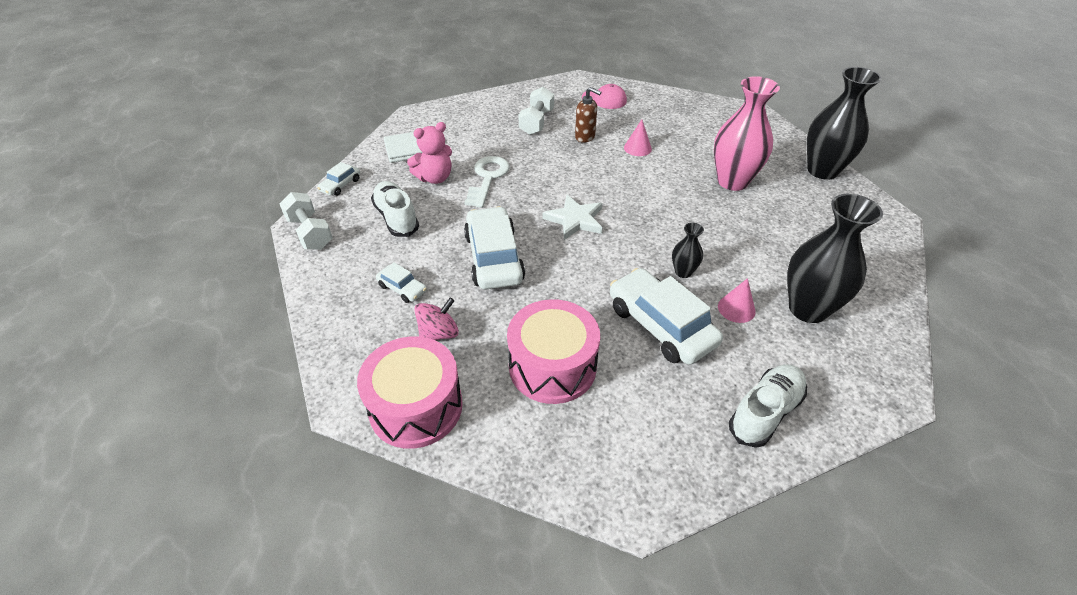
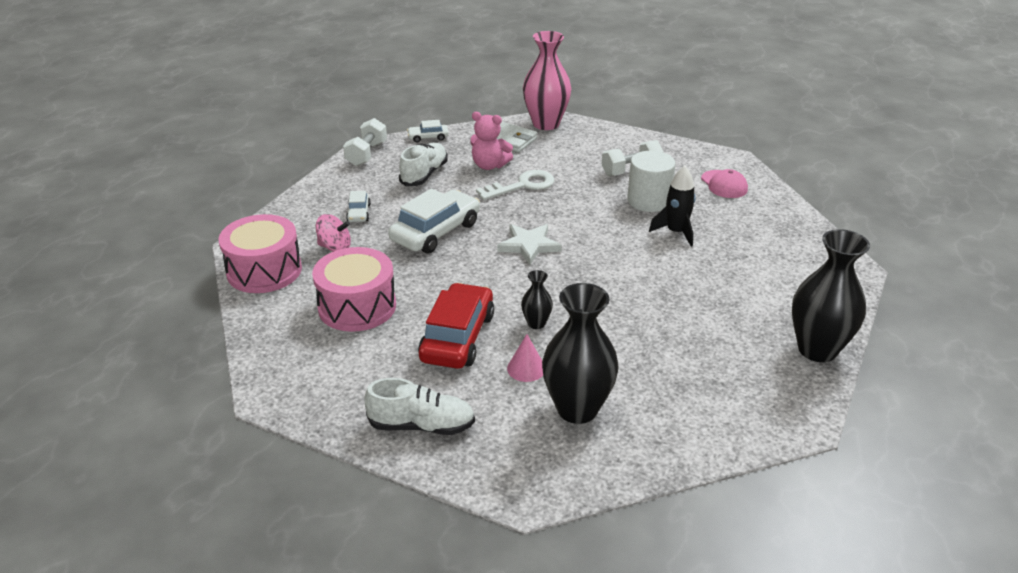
camera: 50 degrees right, 10 degrees down
brown soap dispenser [575,87,602,143] -> white cylinder [627,151,676,212]
white car [610,268,723,365] -> red car [418,283,494,369]
pink cone [624,119,652,156] -> black rocket [649,166,696,247]
pink vase [714,76,780,191] -> pink vase moved to [523,31,571,130]

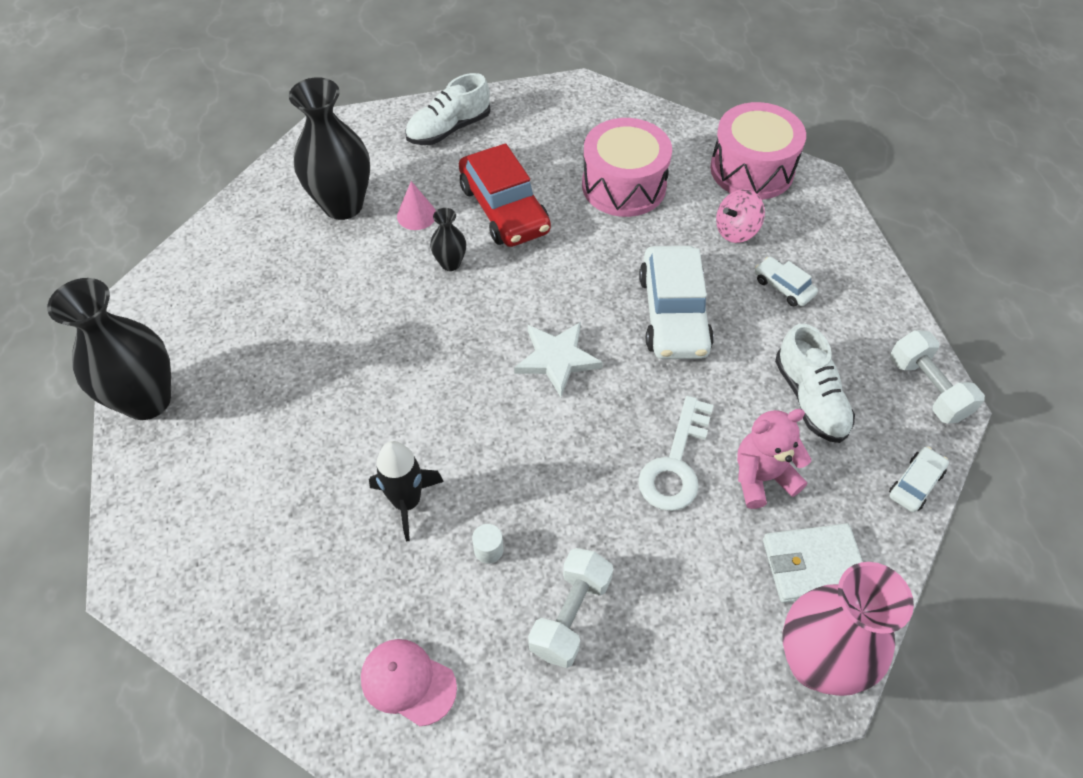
camera: 140 degrees right, 20 degrees up
white cylinder [627,151,676,212] -> white cylinder [472,524,504,564], size x0.41

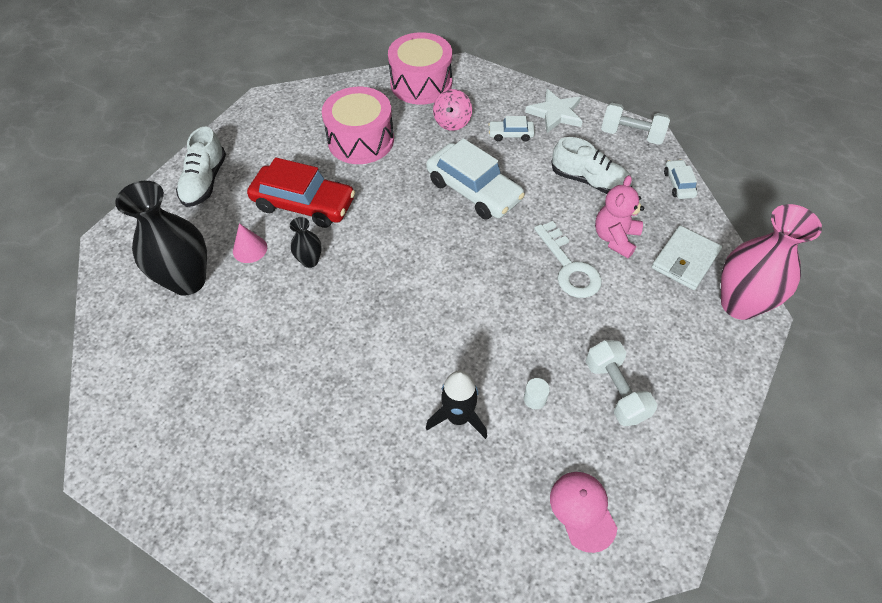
camera: 45 degrees left, 0 degrees up
black vase [47,278,171,420] -> none
pink cap [361,639,457,726] -> pink cap turned 90 degrees clockwise [550,472,617,553]
white star [514,322,603,397] -> white star moved to [525,89,583,133]

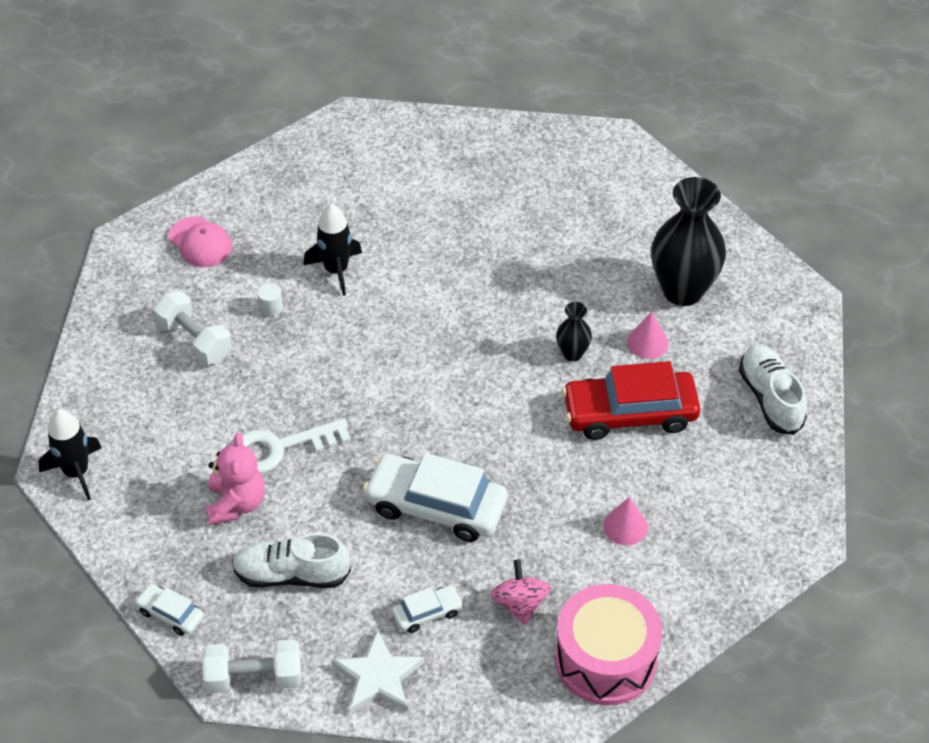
camera: 155 degrees right, 5 degrees down
pink drum [322,87,394,164] -> pink cone [603,497,648,545]
white key [534,221,602,298] -> white key turned 60 degrees counterclockwise [242,419,351,474]
white wallet [652,225,722,290] -> none
white car [664,159,697,199] -> white car turned 150 degrees clockwise [135,584,204,636]
pink vase [721,204,822,320] -> black rocket [38,409,102,500]

